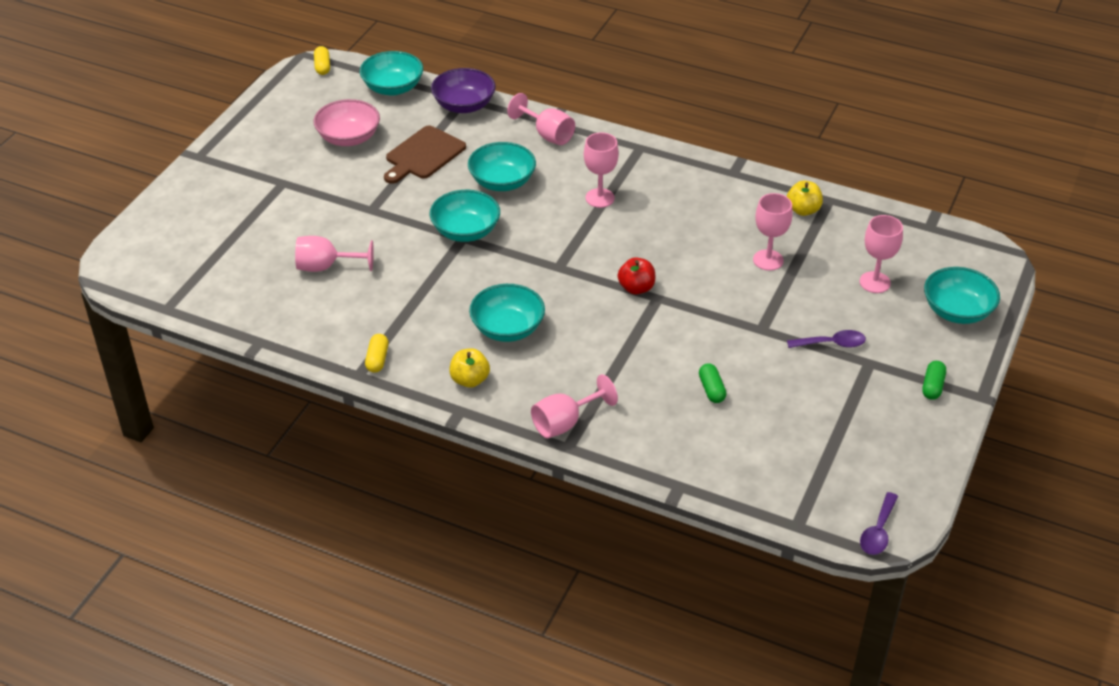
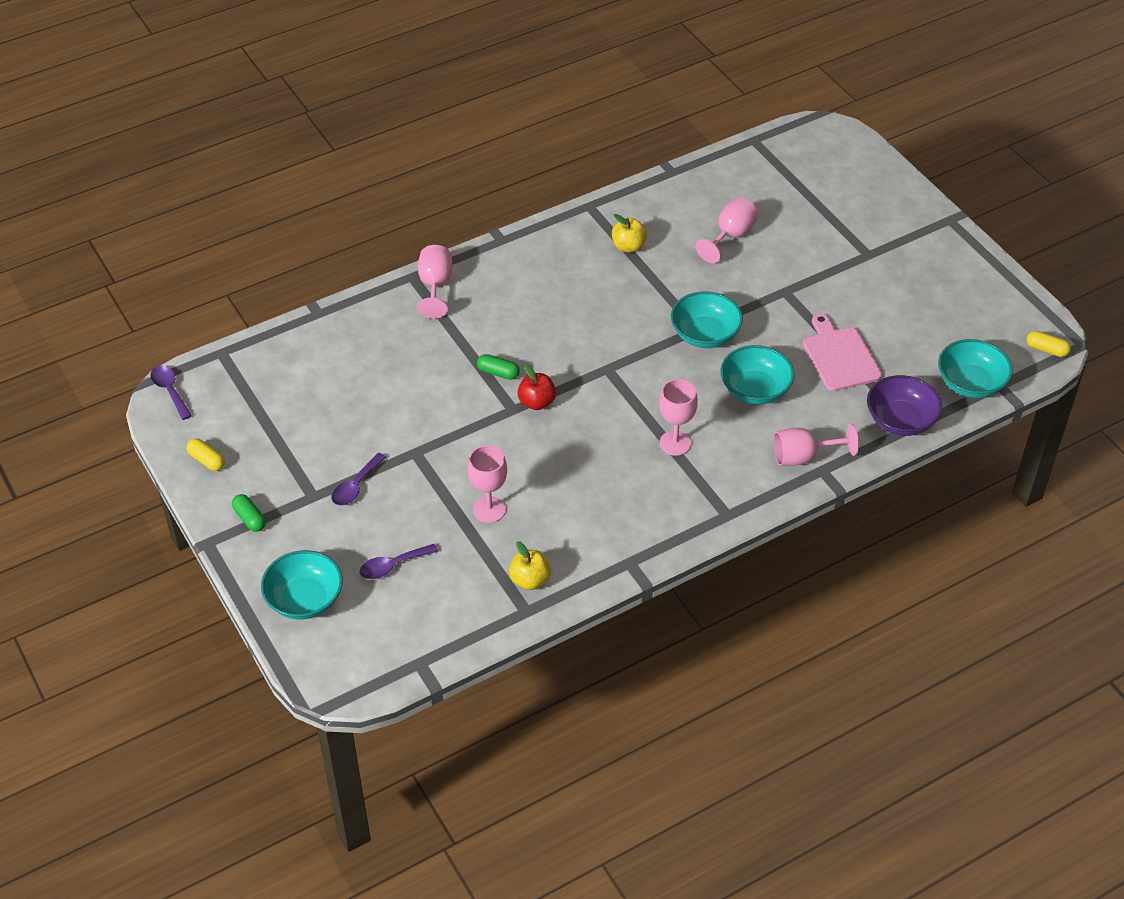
camera: 125 degrees right, 5 degrees up
pink bowl [314,99,380,146] -> none
yellow capsule [365,334,389,373] -> yellow capsule moved to [186,438,225,471]
brown cutting board [384,125,466,184] -> pink cutting board [803,313,882,391]
yellow apple [449,348,490,388] -> yellow apple moved to [612,214,647,253]
turquoise bowl [469,284,545,342] -> none
green capsule [699,363,726,403] -> green capsule moved to [477,354,520,380]
pink goblet [859,215,903,293] -> purple spoon [359,544,438,579]

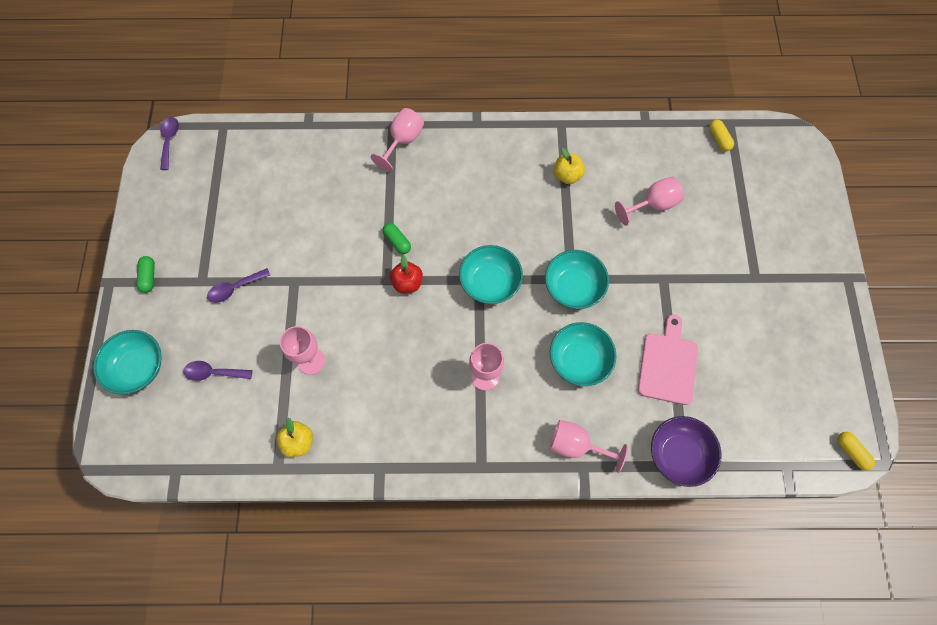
camera: 30 degrees right, 20 degrees up
yellow capsule [186,438,225,471] -> yellow capsule moved to [709,120,734,151]
turquoise bowl [938,339,1013,398] -> turquoise bowl moved to [459,245,523,304]

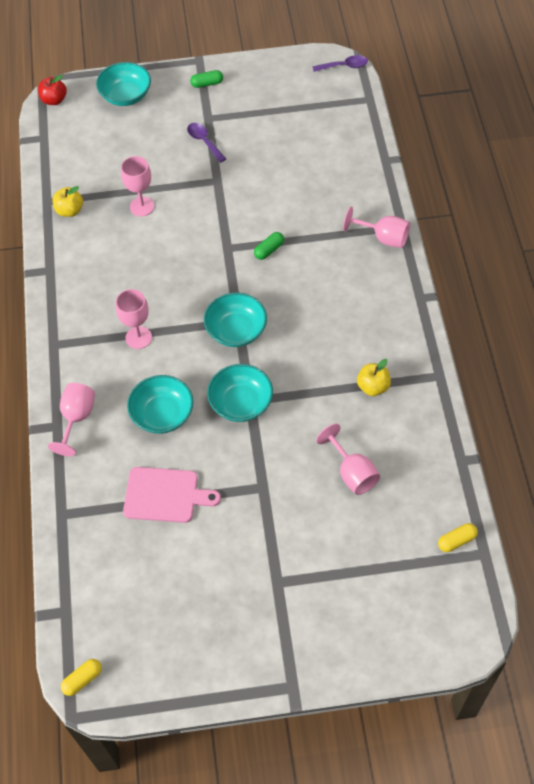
camera: 85 degrees right, 10 degrees down
purple spoon [183,361,252,381] -> none
red apple [390,255,423,293] -> red apple moved to [38,75,67,105]
purple bowl [651,416,721,487] -> none

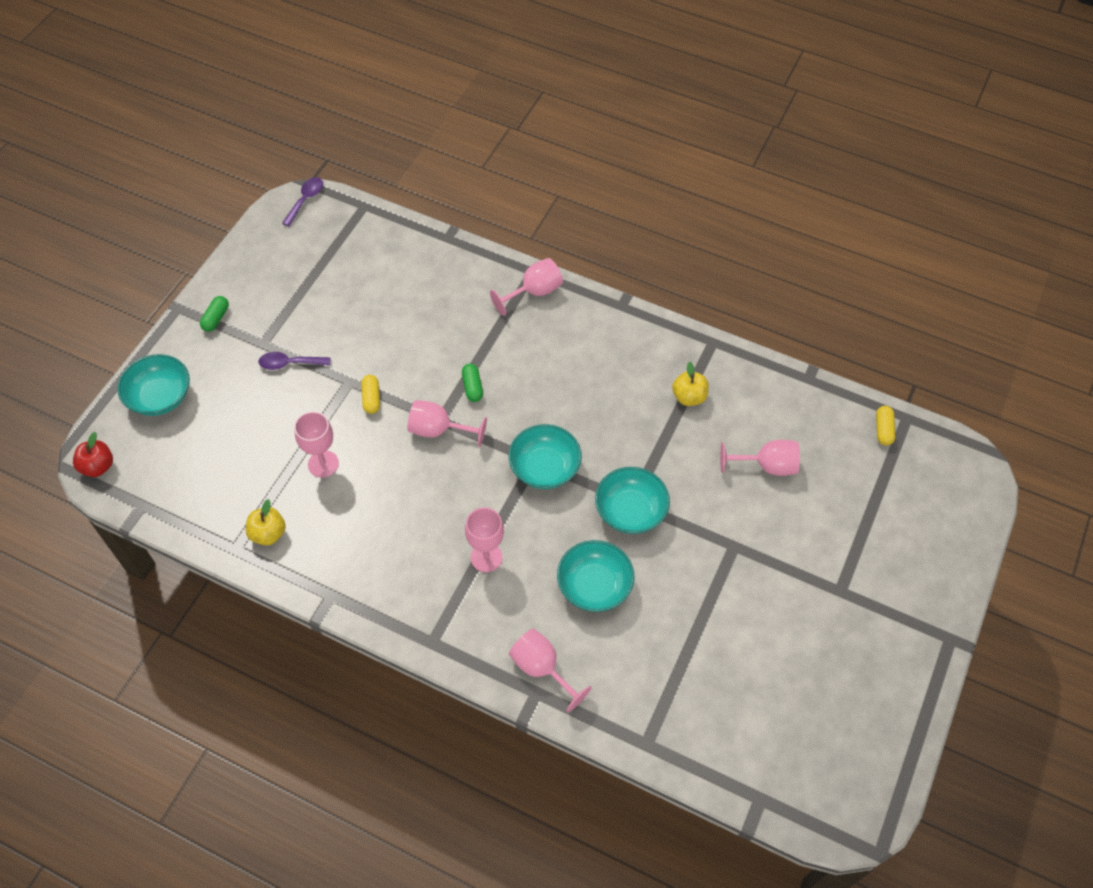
camera: 60 degrees left, 0 degrees up
yellow capsule [61,659,102,696] -> yellow capsule moved to [361,375,380,414]
pink cutting board [123,467,221,523] -> none
none -> pink goblet [407,400,487,447]

